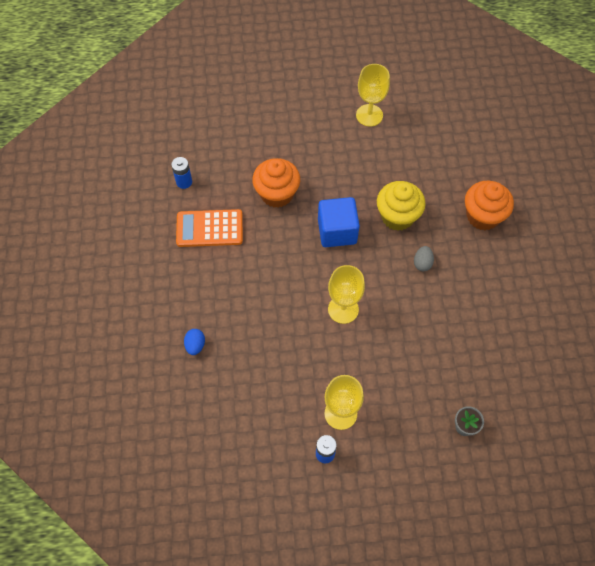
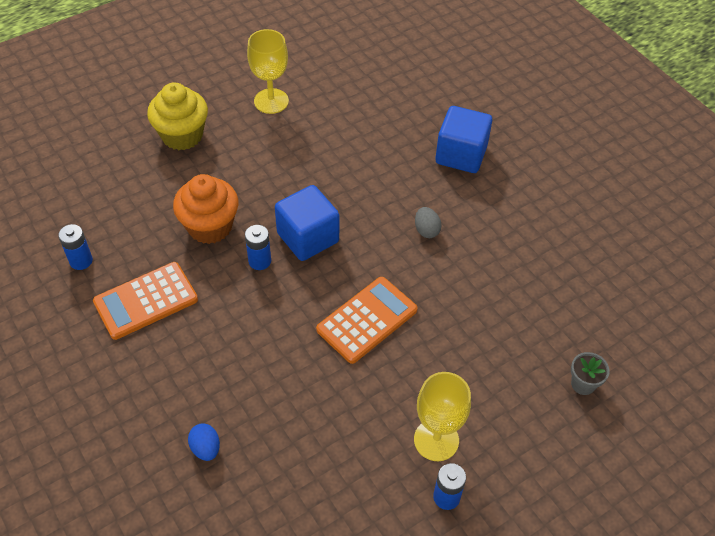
camera: 30 degrees left, 10 degrees down
yellow goblet [328,265,365,324] -> orange calculator [316,277,418,364]
yellow cupcake [377,181,426,231] -> yellow cupcake moved to [147,82,208,150]
orange cupcake [465,181,514,230] -> blue cube [435,106,492,173]
none -> blue battery [245,225,271,270]

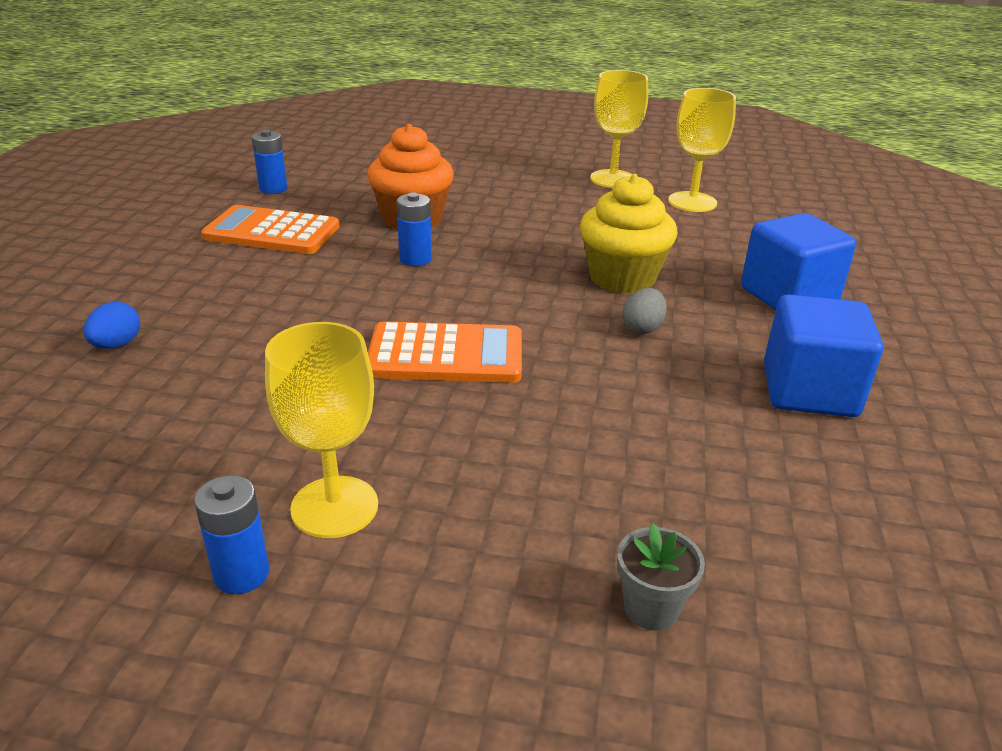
camera: 45 degrees right, 20 degrees down
yellow cupcake [147,82,208,150] -> yellow cupcake moved to [580,174,678,294]
blue cube [275,185,339,261] -> blue cube moved to [764,294,883,417]
none -> yellow goblet [668,88,736,212]

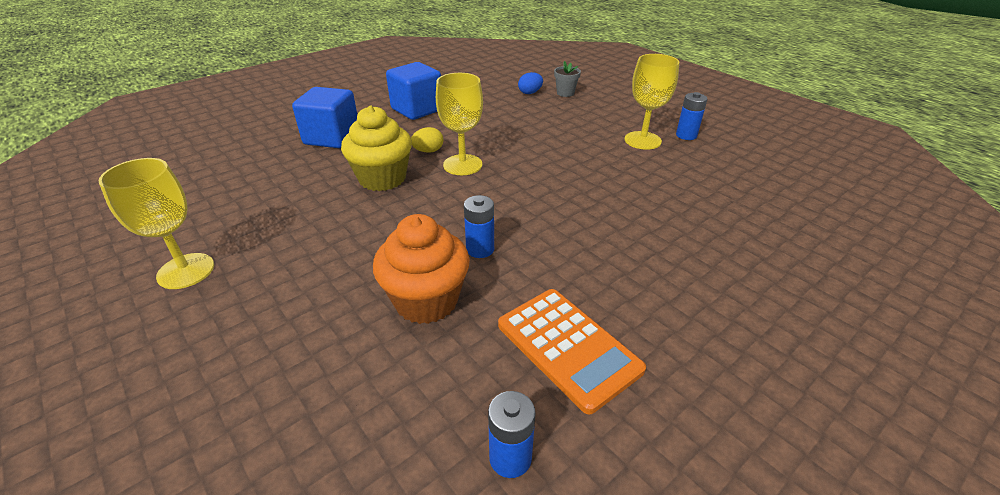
camera: 140 degrees left, 5 degrees up
blue egg [84,302,140,349] -> blue egg moved to [518,72,543,94]
orange calculator [368,321,522,383] -> none
grey egg [622,288,667,334] -> yellow egg [411,127,444,153]
yellow goblet [668,88,736,212] -> yellow goblet moved to [436,73,483,175]

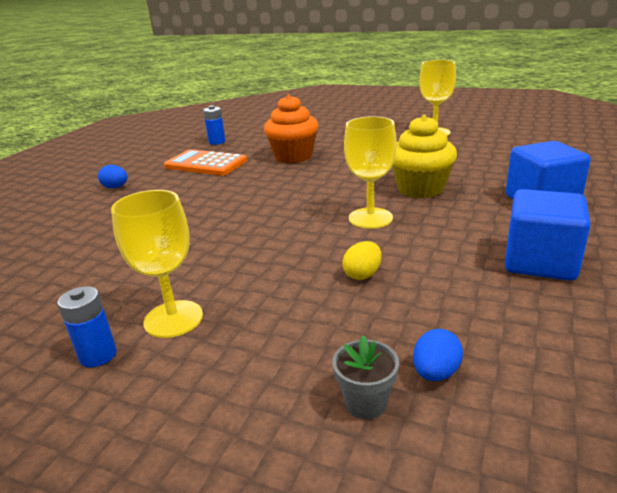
camera: 155 degrees right, 10 degrees down
yellow egg [411,127,444,153] -> yellow egg moved to [342,241,382,280]
blue battery [464,195,494,258] -> none
none -> blue egg [98,165,127,188]

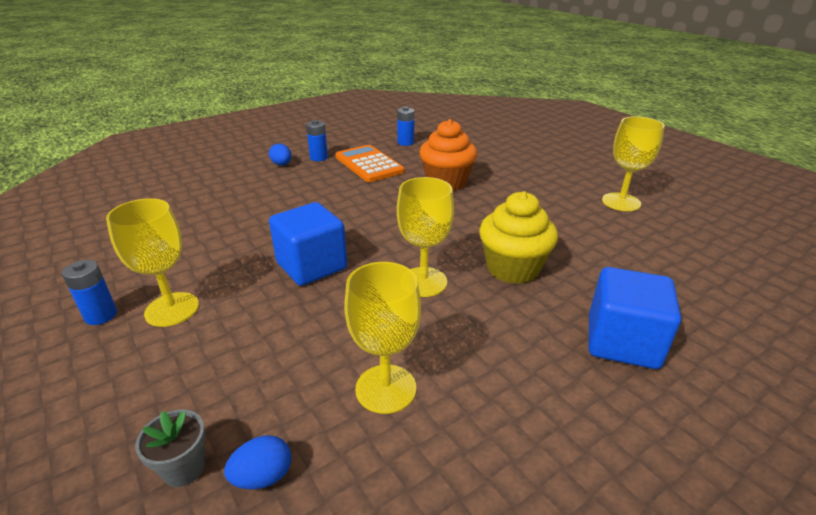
camera: 30 degrees right, 5 degrees up
yellow egg [342,241,382,280] -> none
blue cube [505,189,591,281] -> blue cube moved to [269,202,347,286]
none -> blue battery [306,120,328,161]
none -> yellow goblet [344,262,421,414]

